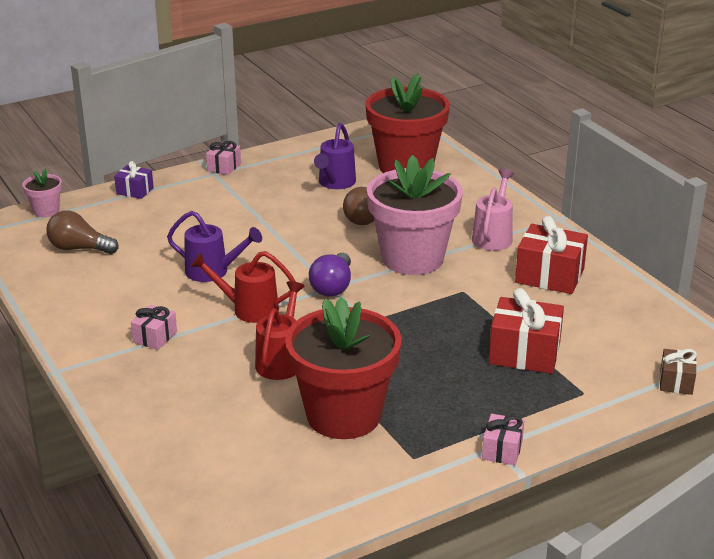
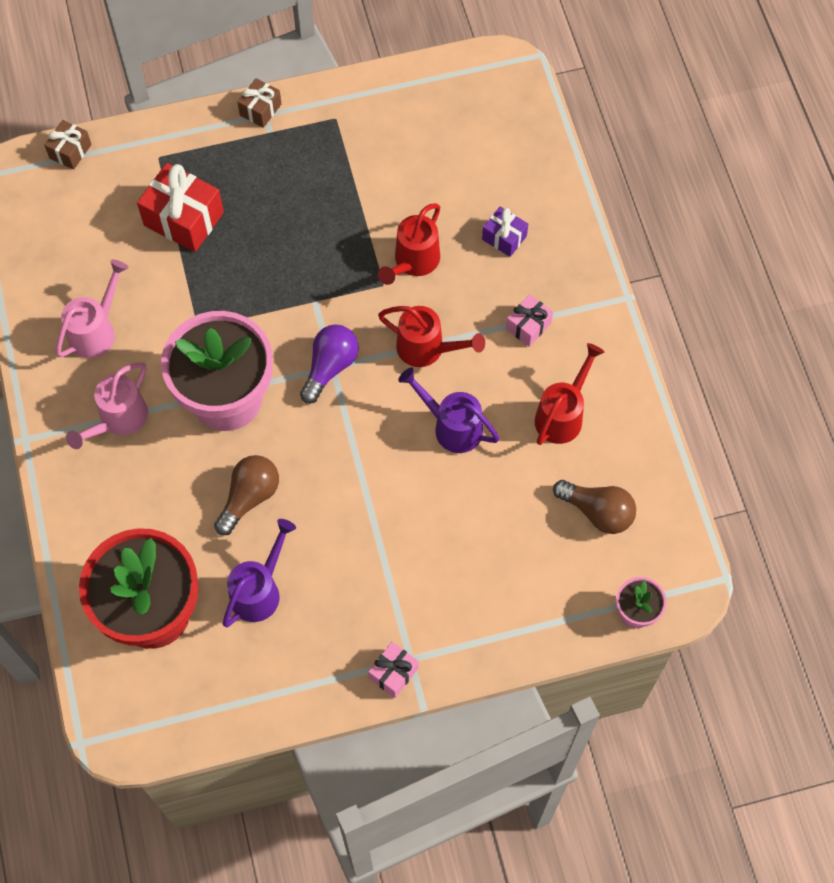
camera: 165 degrees left, 35 degrees up
purple gift [114,161,154,199] -> purple gift moved to [482,207,528,257]
red flower pot [285,297,402,439] -> none
pink gift [482,414,524,465] -> brown gift [238,78,282,128]
red gift [515,216,588,294] -> pink watering can [56,259,128,358]
none -> red watering can [535,343,604,445]

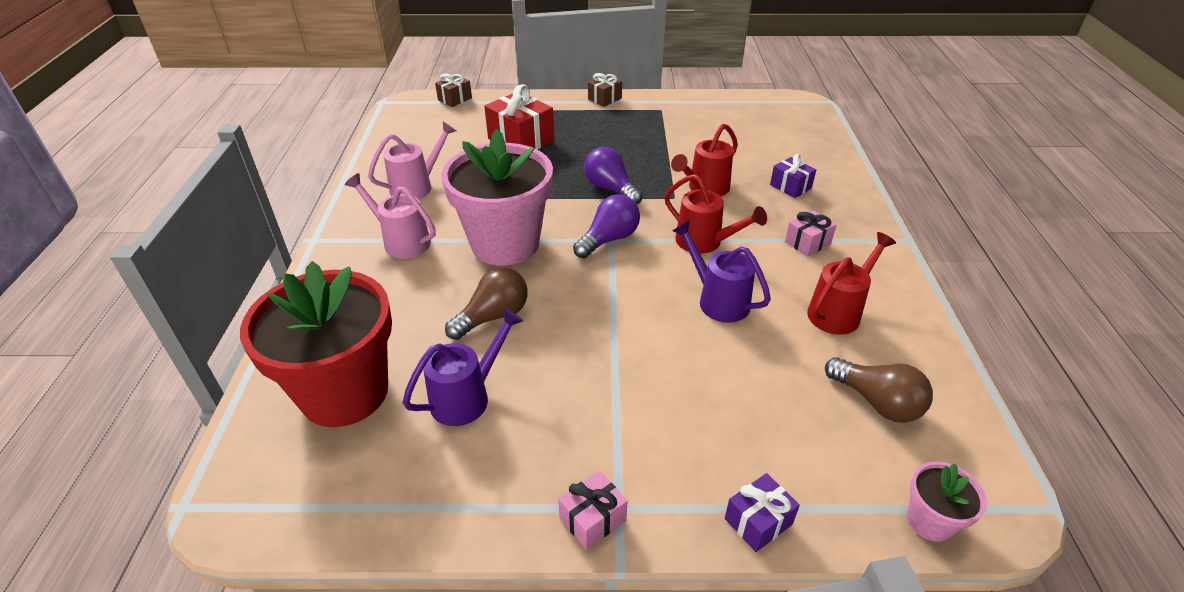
camera: 15 degrees right, 25 degrees down
pink watering can [66,362,148,449] -> pink watering can turned 75 degrees clockwise [345,173,436,259]
none -> purple light bulb [584,147,643,204]
none -> purple gift [725,473,800,552]

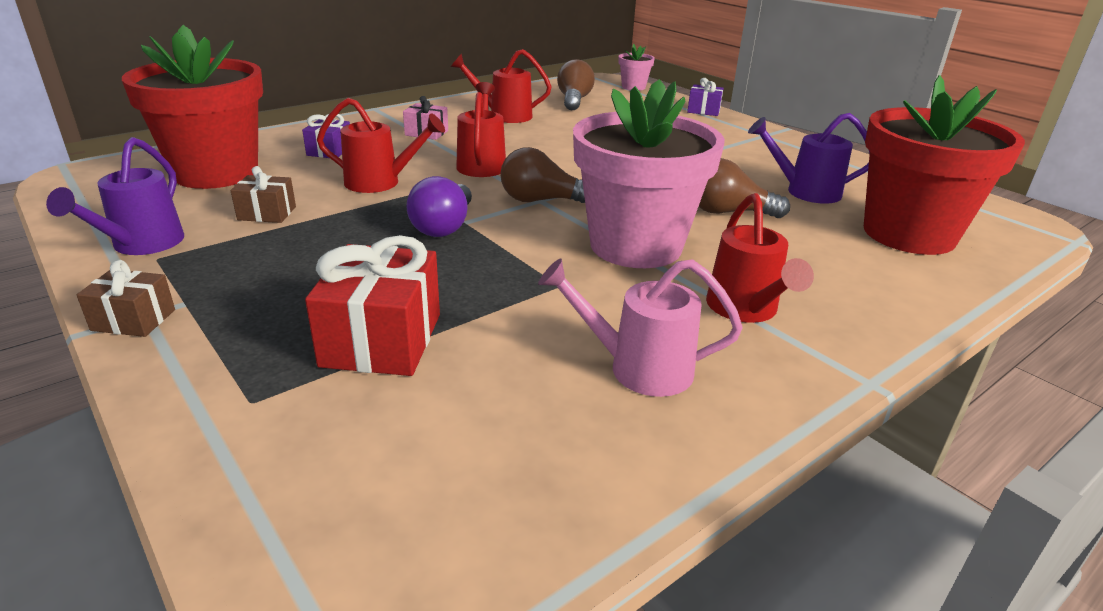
camera: 130 degrees left, 10 degrees down
pink watering can [345,173,436,259] -> red watering can [706,193,814,323]
brown gift [435,73,472,107] -> brown gift moved to [230,166,296,223]
pink gift [558,471,628,550] -> none
purple light bulb [573,194,640,258] -> brown light bulb [500,147,585,203]
purple watering can [672,221,771,323] -> purple watering can moved to [46,137,184,255]
none -> red flower pot [122,25,263,189]

